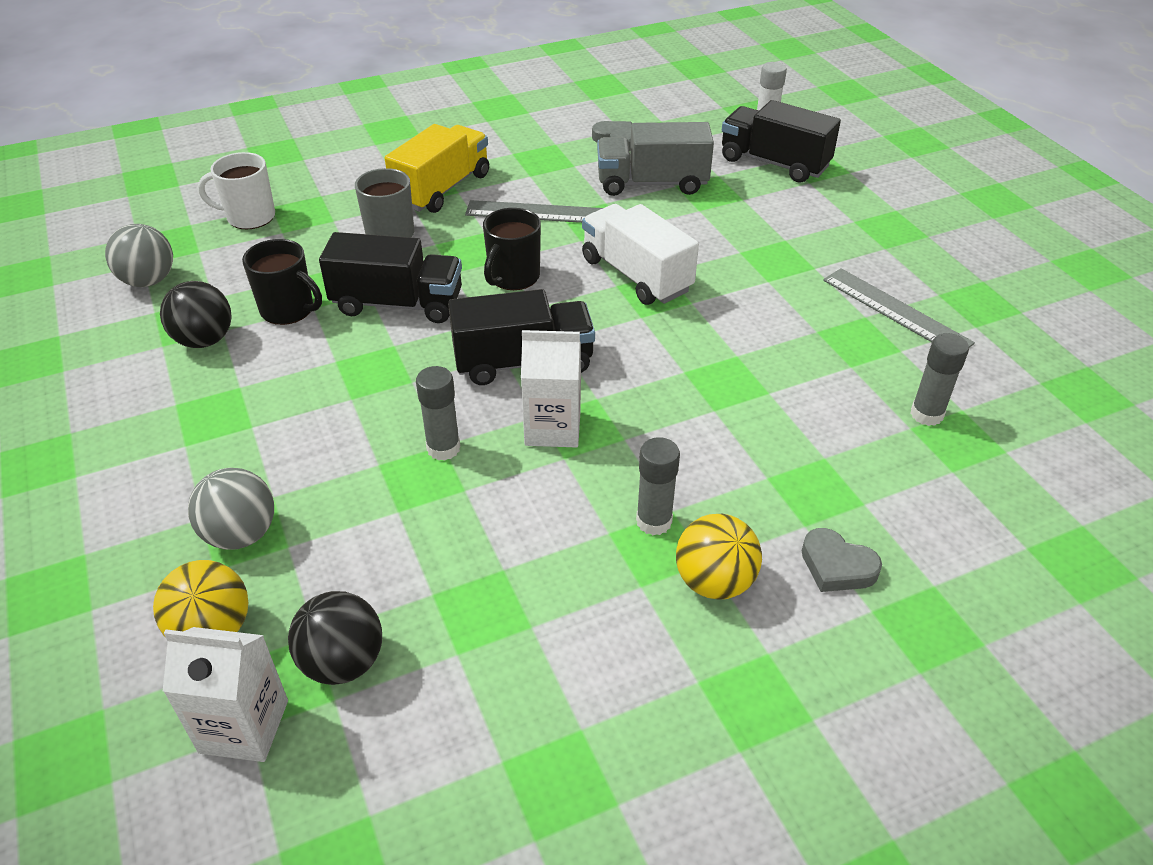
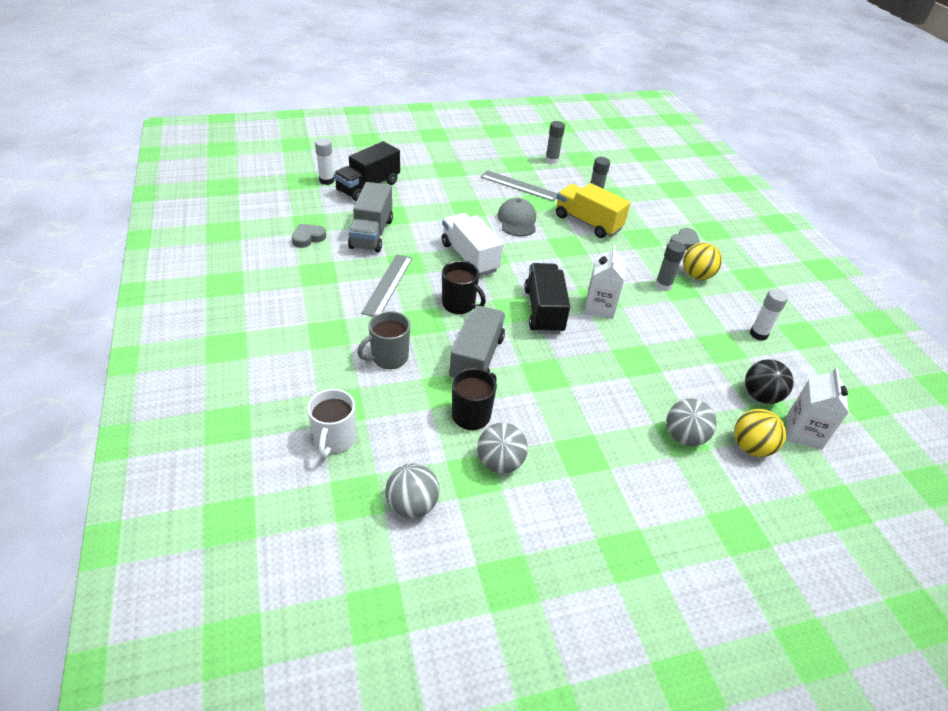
camera: 85 degrees left, 0 degrees up
black ball [160,281,231,348] -> grey ball [477,423,528,474]
black truck [319,232,462,323] -> grey truck [449,306,505,378]
yellow truck [385,124,489,213] -> yellow truck moved to [556,183,631,238]
grey glue stick [416,366,460,461] -> grey glue stick moved to [545,121,565,164]
white truck [582,204,699,305] -> white truck turned 90 degrees clockwise [442,213,503,276]
grey ruler [823,268,975,348] -> grey ruler turned 60 degrees clockwise [481,170,557,201]
none -> grey cap [497,198,536,236]
none -> white glue stick [750,289,788,341]

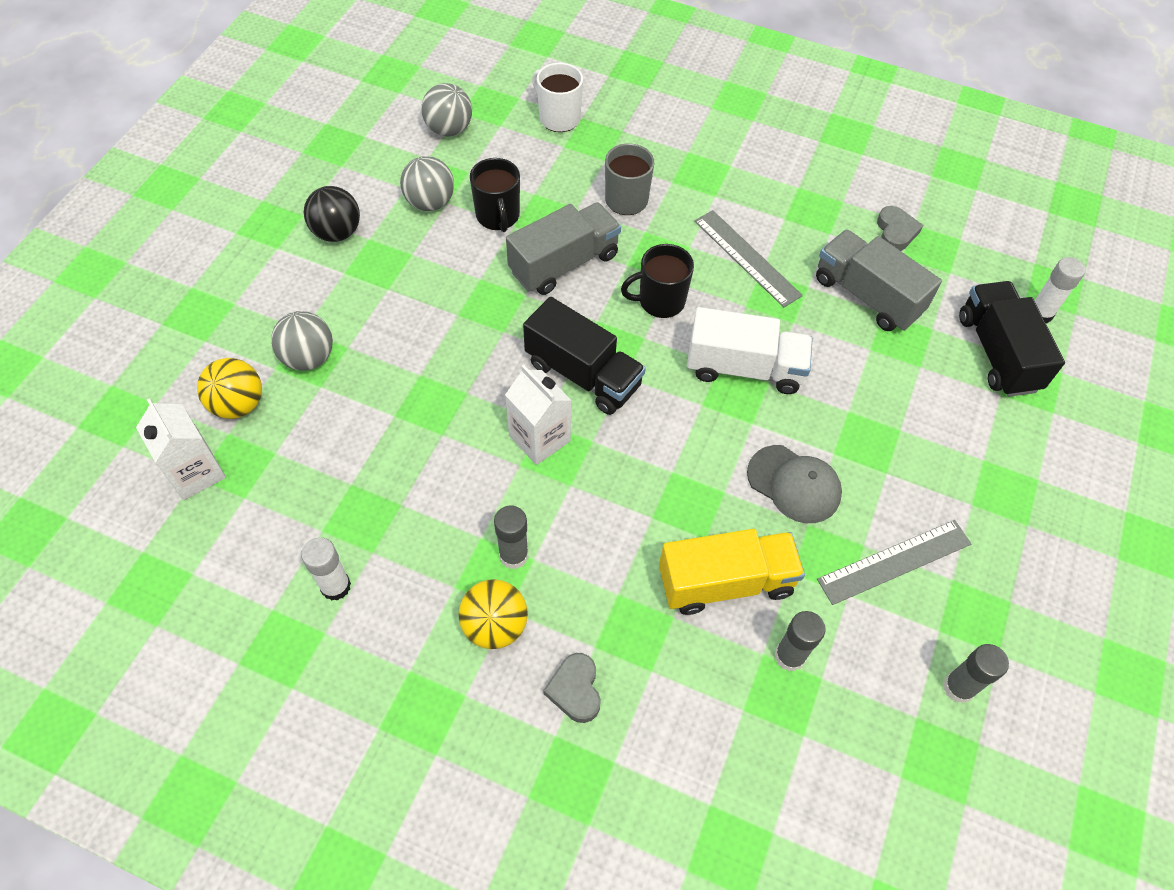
camera: 130 degrees right, 15 degrees up
grey truck [449,306,505,378] -> grey truck turned 90 degrees counterclockwise [506,202,621,295]
black ball [745,359,794,404] -> black ball moved to [304,186,360,242]

